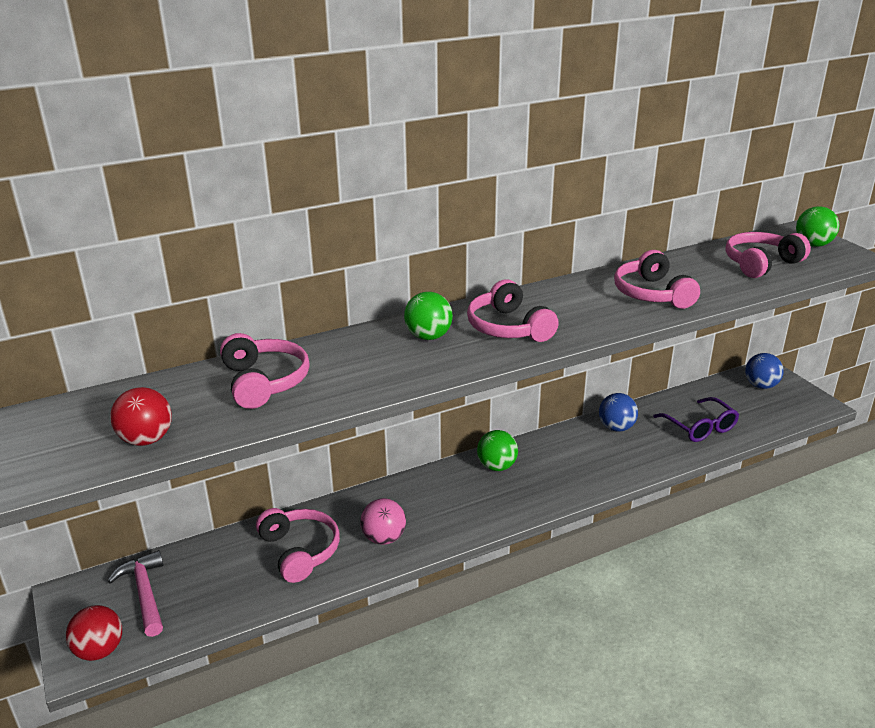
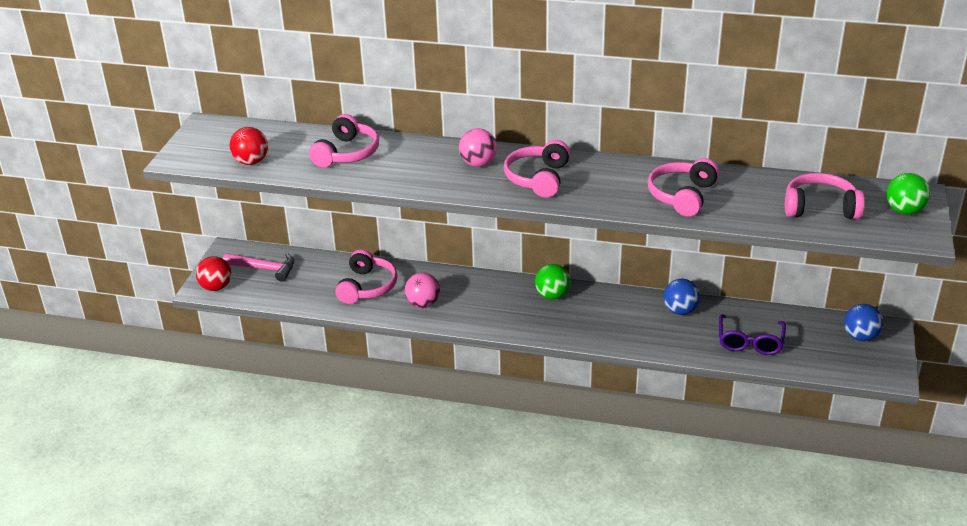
camera: 40 degrees right, 5 degrees up
pink hammer [108,550,163,637] -> pink hammer turned 90 degrees clockwise [223,253,294,282]
green ball [404,292,453,340] -> pink ball [459,128,497,167]

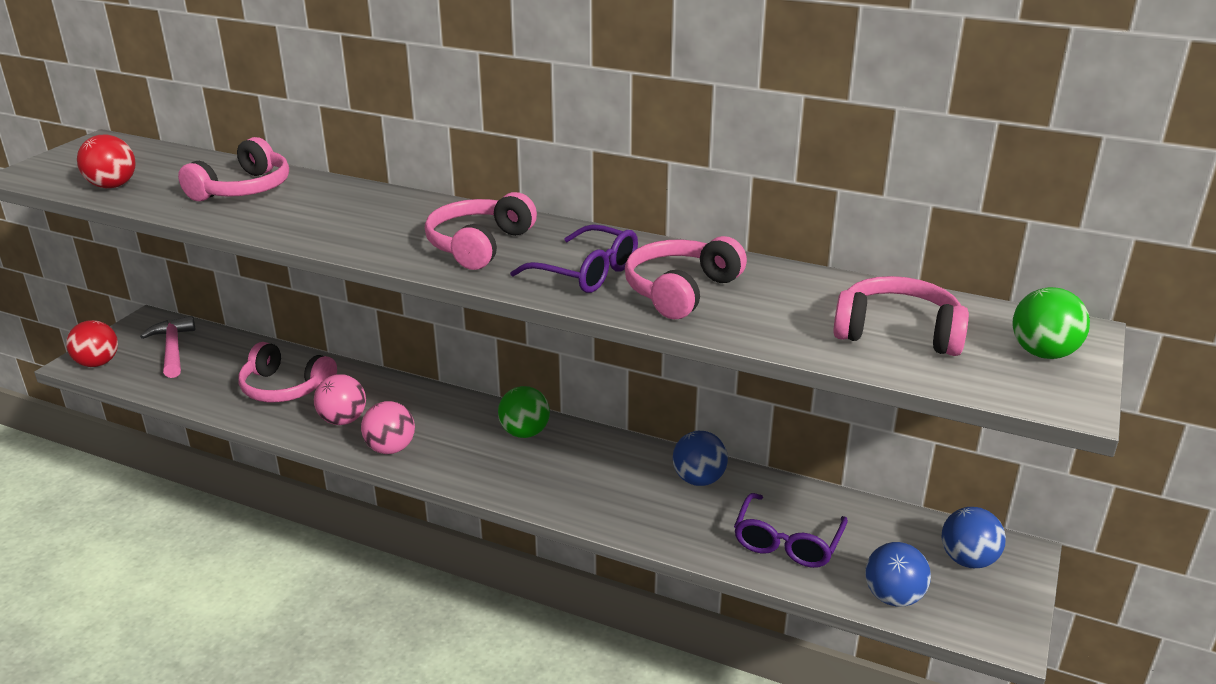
camera: 10 degrees right, 5 degrees down
pink hammer [223,253,294,282] -> pink hammer turned 135 degrees counterclockwise [140,316,195,378]
pink headphones [335,249,398,304] -> pink headphones turned 90 degrees clockwise [238,342,337,402]
pink ball [459,128,497,167] -> pink ball moved to [361,401,415,454]
none -> purple glasses [510,224,638,293]
none -> blue ball [865,542,931,607]

